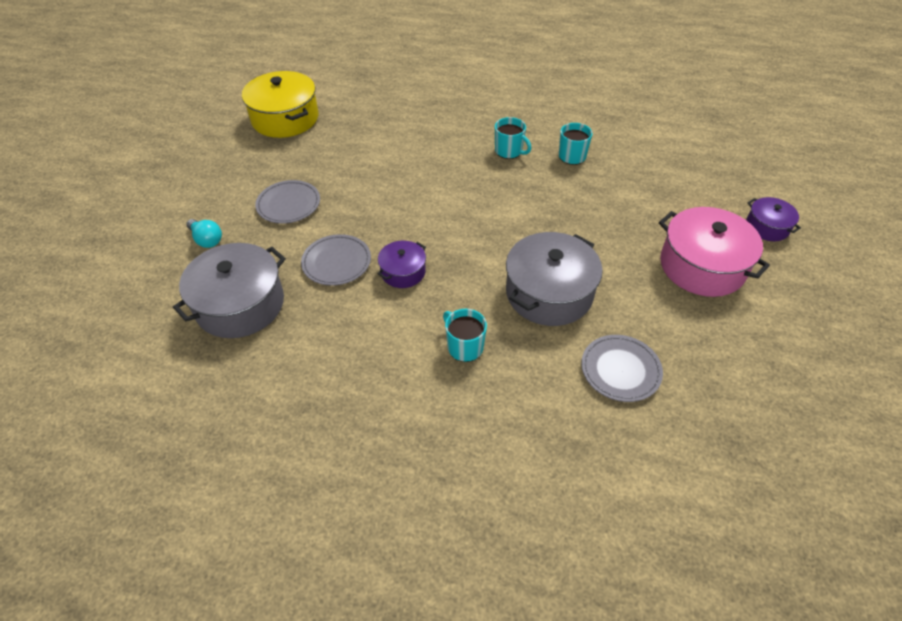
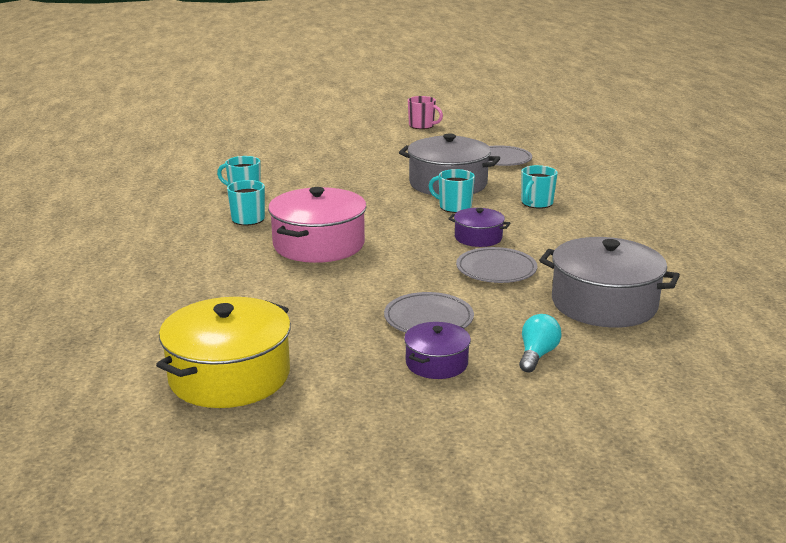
camera: 110 degrees left, 25 degrees down
pink pot [659,207,770,297] -> pink pot moved to [268,187,367,263]
purple pot [746,197,801,241] -> purple pot moved to [404,322,471,379]
none -> pink mug [408,96,443,129]
none -> turquoise mug [429,169,475,213]

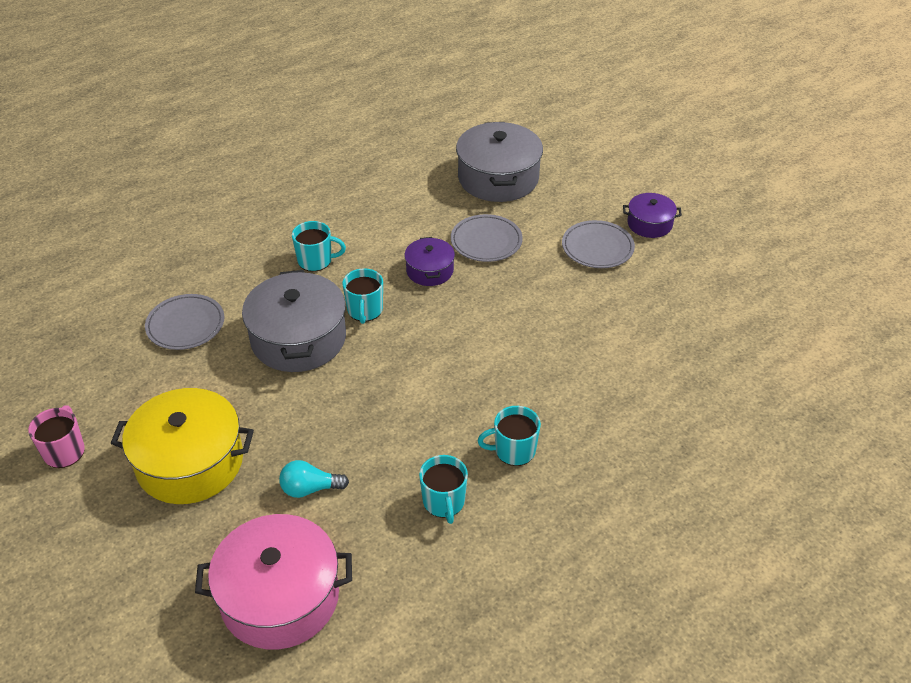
camera: 120 degrees left, 20 degrees up
yellow pot [156,297,291,408] -> yellow pot moved to [111,388,254,504]
pink pot [268,187,367,263] -> pink pot moved to [195,514,352,650]
turquoise light bulb [519,314,562,373] -> turquoise light bulb moved to [279,460,349,498]

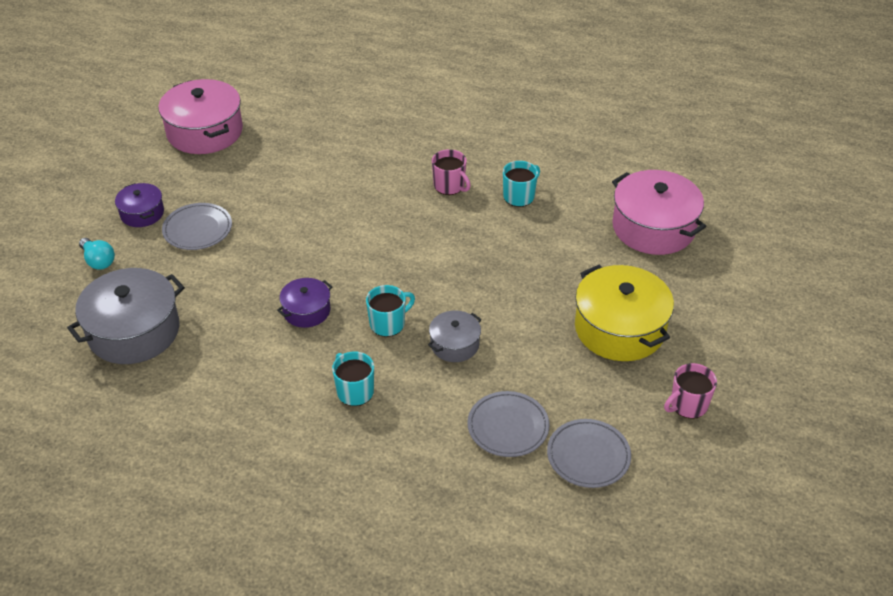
camera: 125 degrees left, 0 degrees up
grey pot [242,270,346,372] -> grey pot [428,310,482,362], size x0.53
turquoise light bulb [279,460,349,498] -> turquoise light bulb moved to [79,238,115,270]
grey plate [451,214,523,262] -> grey plate moved to [547,419,631,488]
turquoise mug [477,406,541,466] -> pink mug [432,149,471,195]
none -> pink pot [158,79,243,154]

